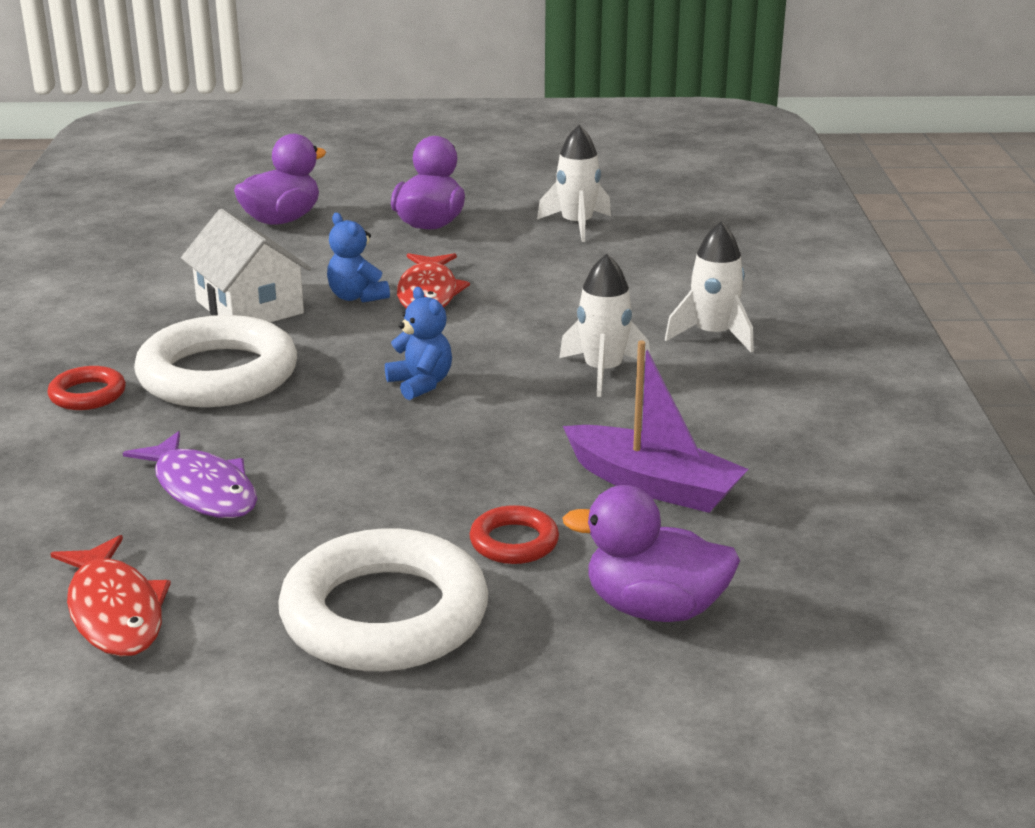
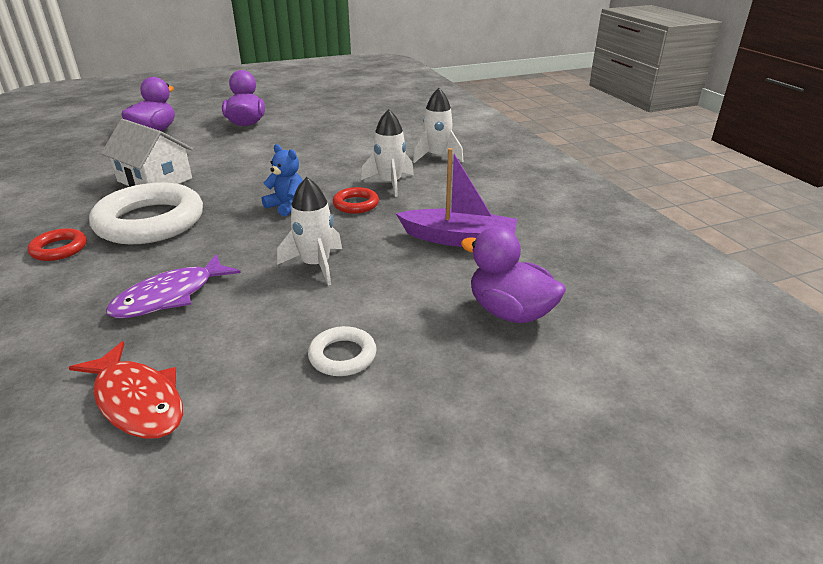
camera: 20 degrees left, 5 degrees up
purple fish [123,431,257,518] -> purple fish turned 105 degrees clockwise [106,254,241,318]
white ring [278,528,488,671] -> white ring [308,326,377,376], size x0.46
blue teddy bear [327,213,390,303] -> none
red fish [397,253,470,309] -> none
red ring [469,505,559,564] -> red ring moved to [333,187,379,214]
white rocket [537,125,611,242] -> white rocket moved to [277,177,342,286]
purple duck [563,485,740,622] -> purple duck turned 45 degrees clockwise [461,227,566,323]

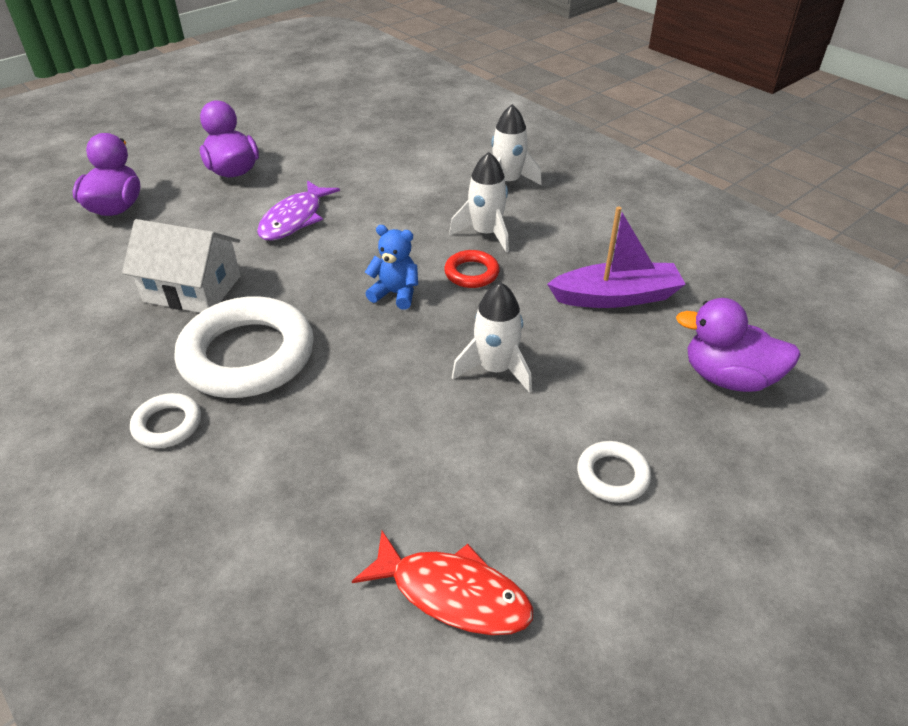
camera: 20 degrees left, 10 degrees up
red ring [27,228,87,261] -> white ring [130,393,201,448]
purple fish [106,254,241,318] -> purple fish moved to [257,180,340,241]

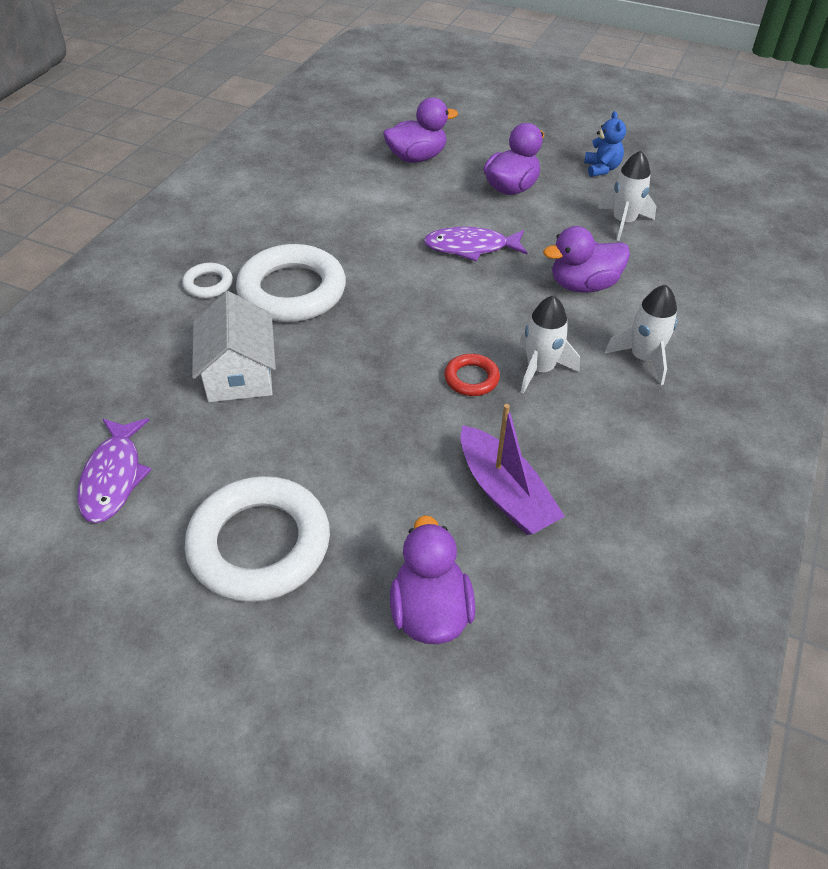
camera: 65 degrees right, 5 degrees up
white house [122,219,241,313] -> white house moved to [192,291,276,402]
red fish [352,531,533,635] -> purple fish [77,418,152,523]
blue teddy bear [365,225,418,310] -> blue teddy bear moved to [584,111,626,177]
white rocket [452,282,532,393] -> white rocket moved to [598,150,656,241]
white ring [577,441,651,503] -> white ring [185,476,330,602], size x2.16
none -> purple duck [543,226,630,293]

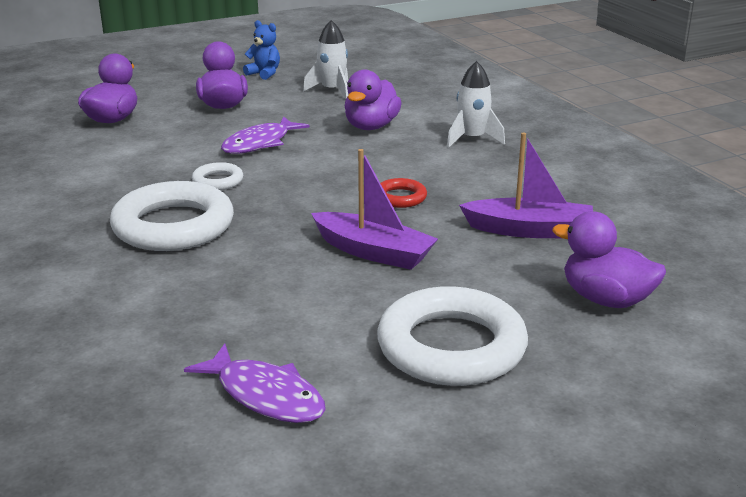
camera: 50 degrees left, 20 degrees down
white ring [182,263,233,298] -> white ring moved to [192,162,243,190]
white house [192,291,276,402] -> none
white rocket [518,295,580,394] -> none
none -> purple boat [311,149,438,270]

